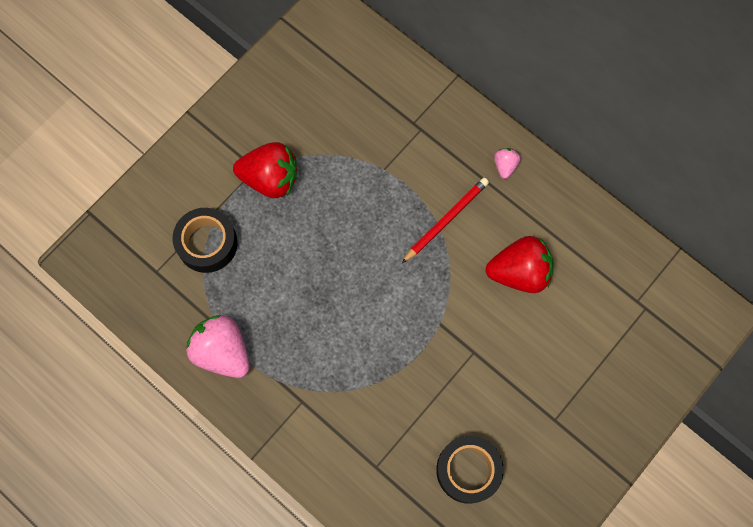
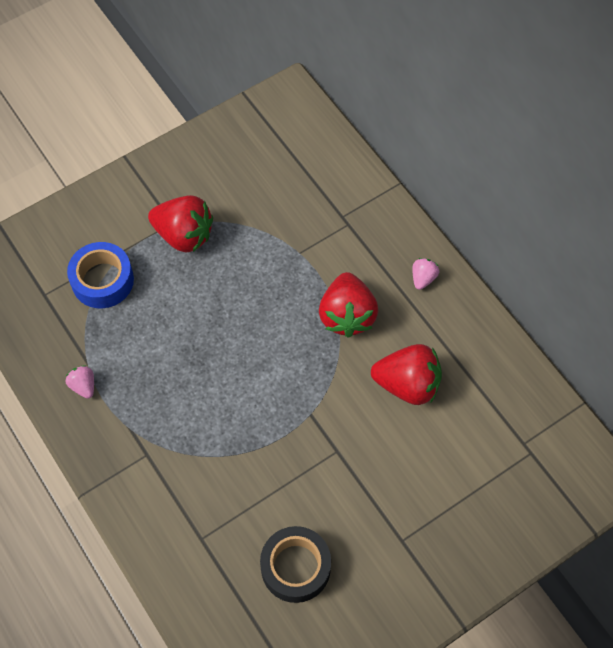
camera: 15 degrees right, 10 degrees down
black tape [173,208,238,273] -> blue tape [67,242,134,308]
pink strawberry [186,315,249,378] -> pink strawberry [66,365,94,399], size x0.48
red pencil [402,178,489,263] -> red strawberry [319,272,378,338]

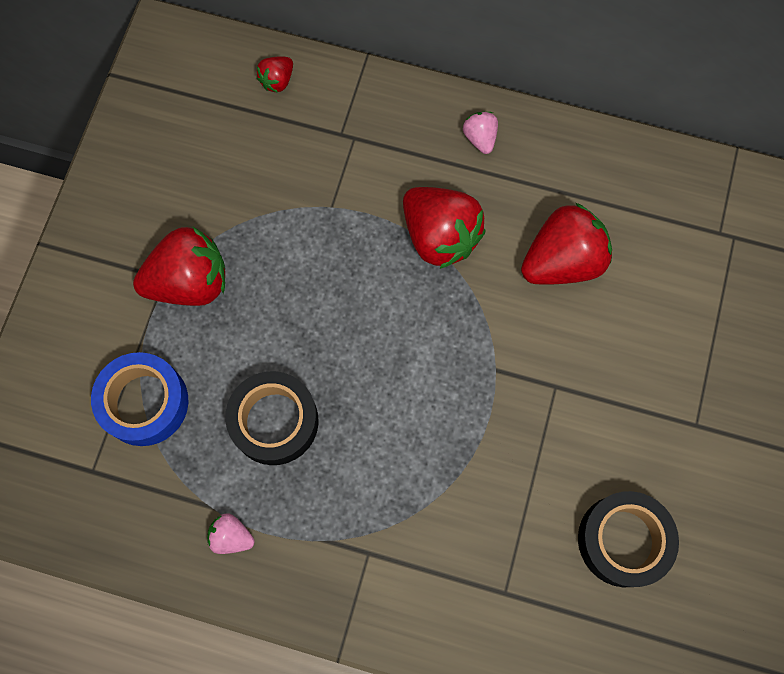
camera: 40 degrees left, 10 degrees up
none -> black tape [225,371,318,465]
none -> red strawberry [257,56,293,93]

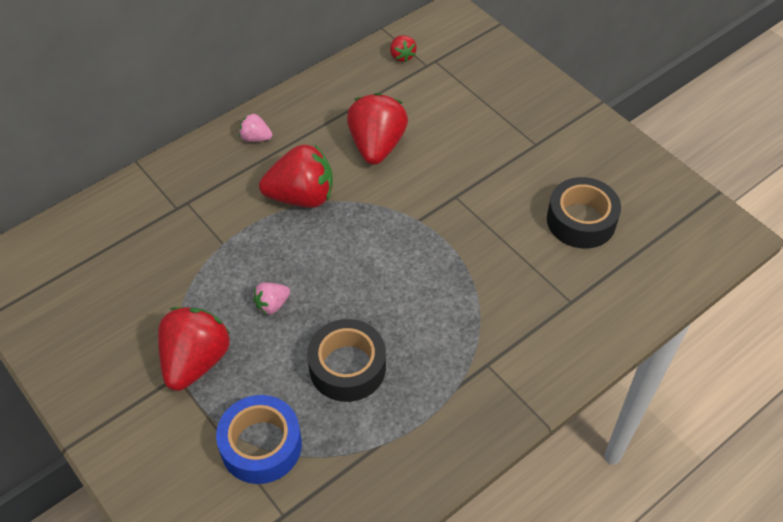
camera: 55 degrees left, 20 degrees down
pink strawberry [207,513,255,554] -> pink strawberry moved to [253,283,290,315]
red strawberry [257,56,293,93] -> red strawberry moved to [390,35,417,62]

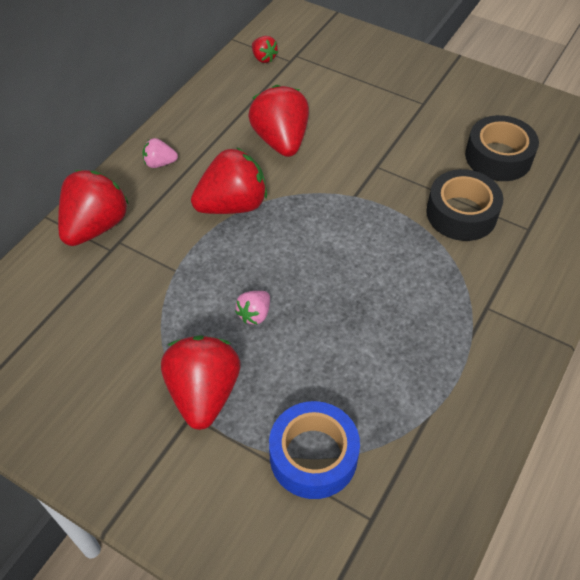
camera: 20 degrees left, 0 degrees up
black tape [307,319,386,402] -> black tape moved to [426,169,503,241]
none -> red strawberry [58,170,129,246]

